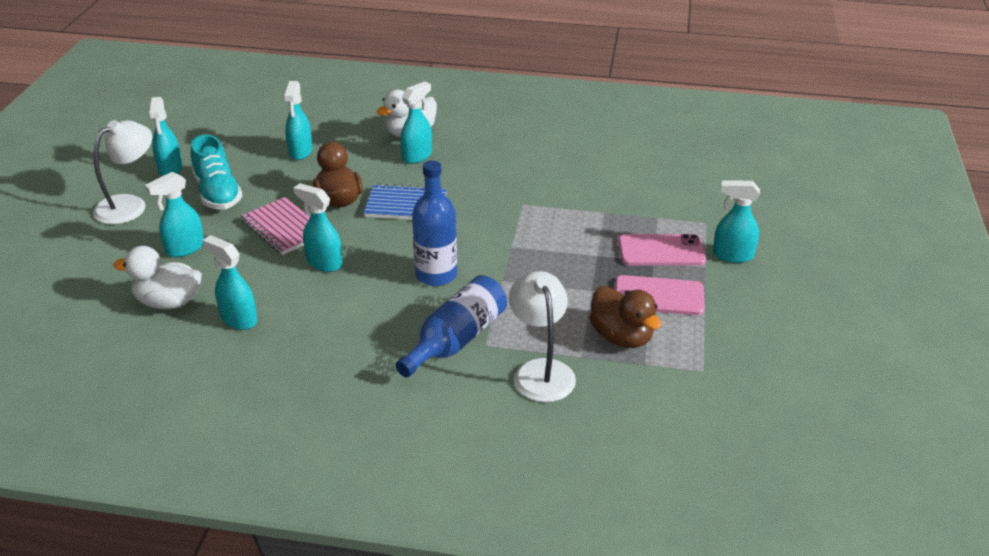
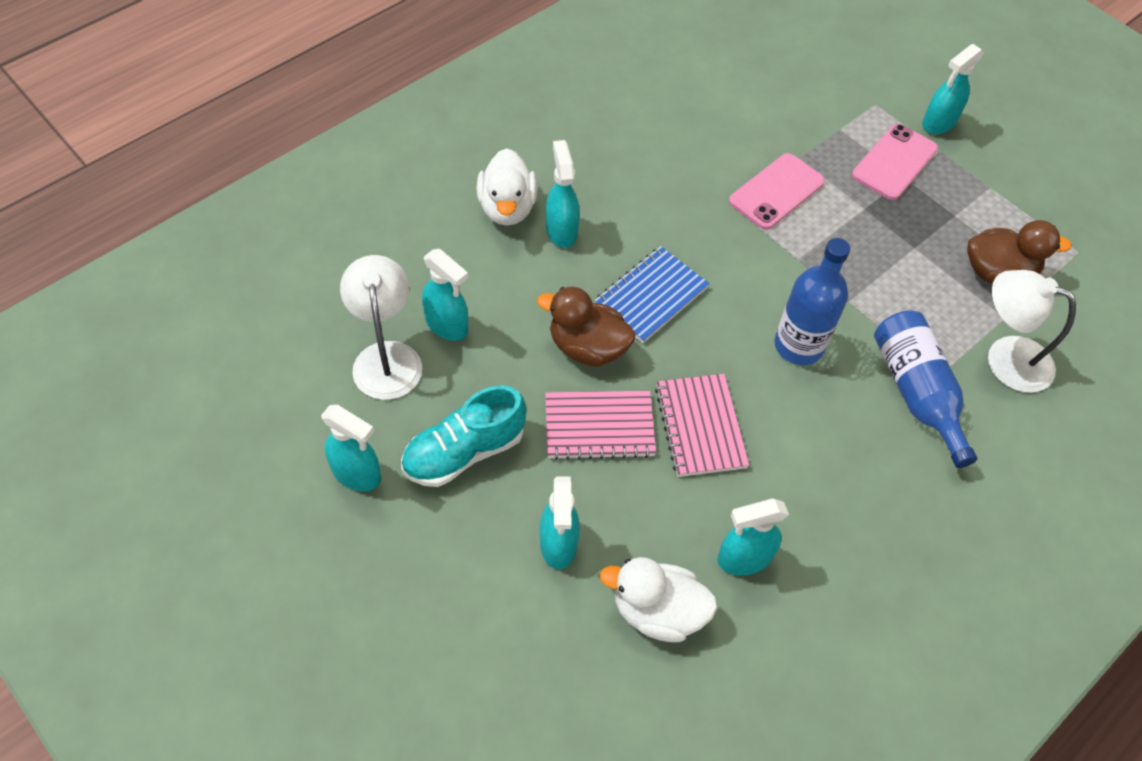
camera: 55 degrees left, 20 degrees up
white lamp [93,120,152,224] -> white lamp moved to [340,255,422,400]
white duck [113,246,202,309] -> white duck turned 60 degrees clockwise [600,557,718,642]
turquoise shoe [191,134,242,210] -> turquoise shoe turned 135 degrees clockwise [401,385,527,487]
turquoise spray bottle [293,183,343,272] -> pink notebook [655,374,749,477]
pink phone [615,275,705,315] -> pink phone moved to [729,153,825,230]

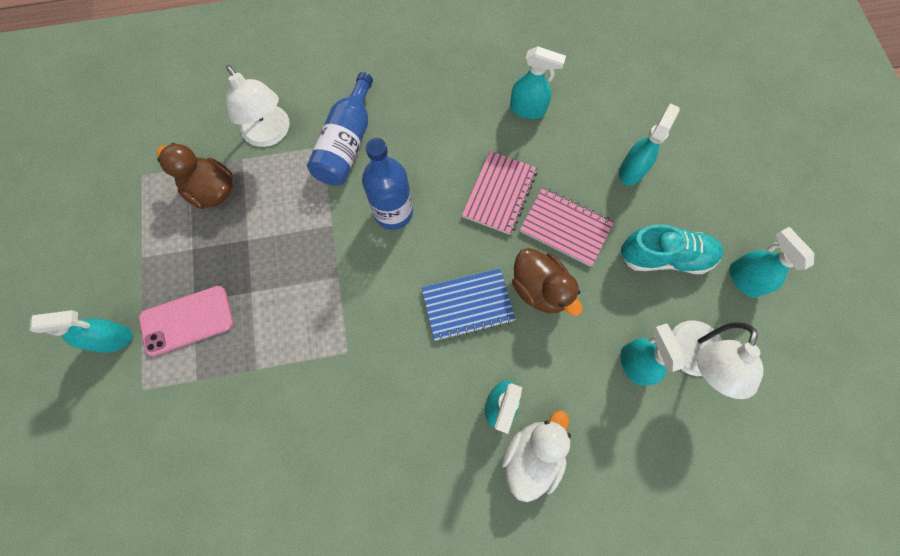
camera: 145 degrees left, 15 degrees up
white duck [600,557,718,642] -> none
pink phone [729,153,825,230] -> none

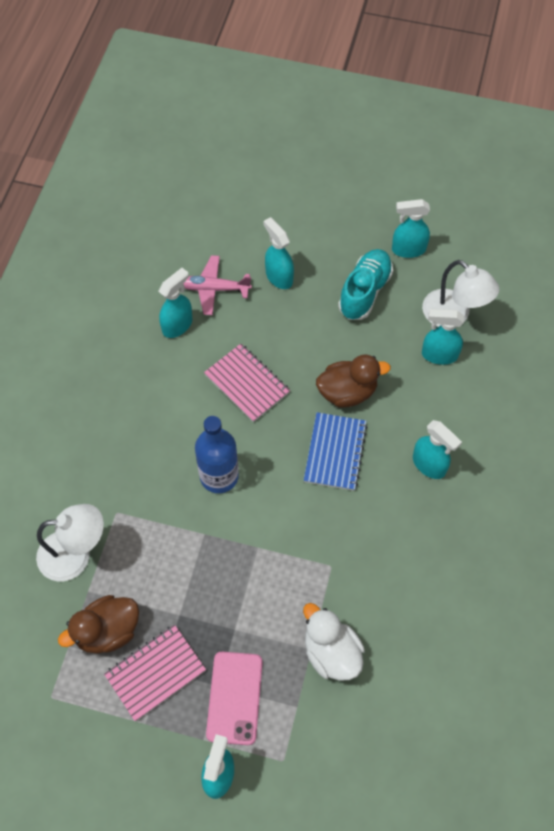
camera: 65 degrees left, 10 degrees down
blue bottle [307,72,373,185] -> none
white duck [502,410,571,502] -> white duck moved to [303,603,365,681]
pink notebook [520,188,614,267] -> pink notebook moved to [104,624,206,721]
none -> pink plane [184,255,252,315]

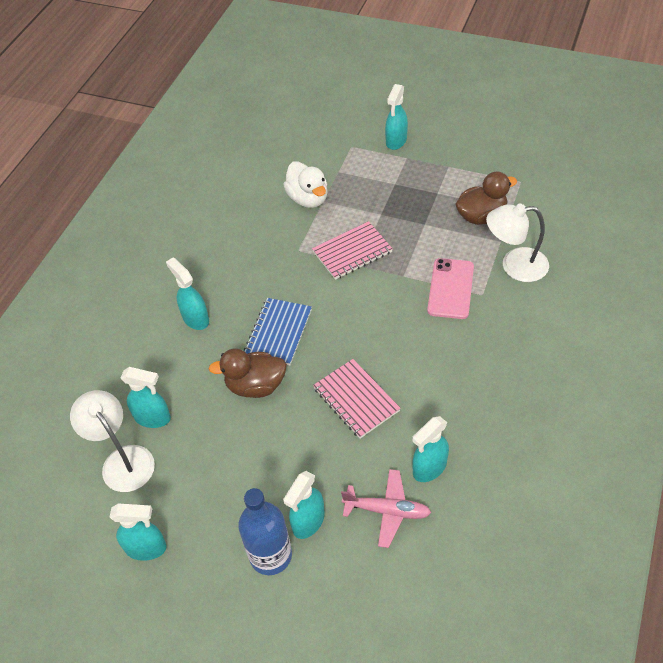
camera: 170 degrees left, 10 degrees down
pink notebook [104,624,206,721] -> pink notebook moved to [312,221,393,280]
blue bottle [195,416,239,493] -> blue bottle moved to [238,488,292,575]
pink phone [206,652,263,745] -> pink phone moved to [427,258,474,319]
turquoise spray bottle [263,217,294,289] -> turquoise spray bottle turned 60 degrees clockwise [283,471,325,539]
turquoise shoe [338,249,393,320] -> none

